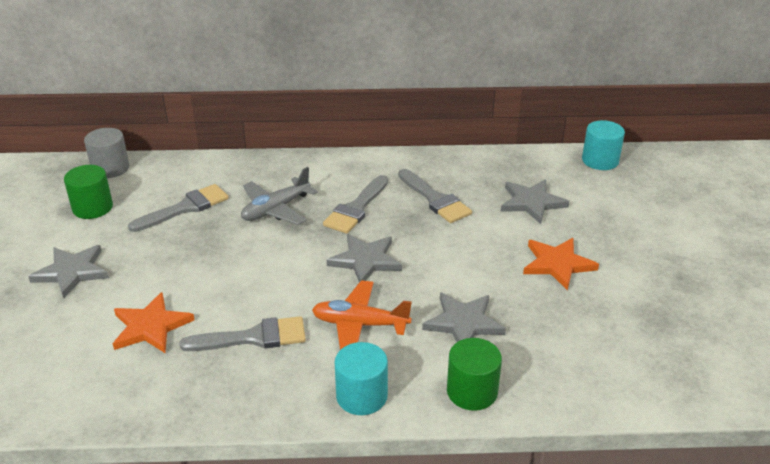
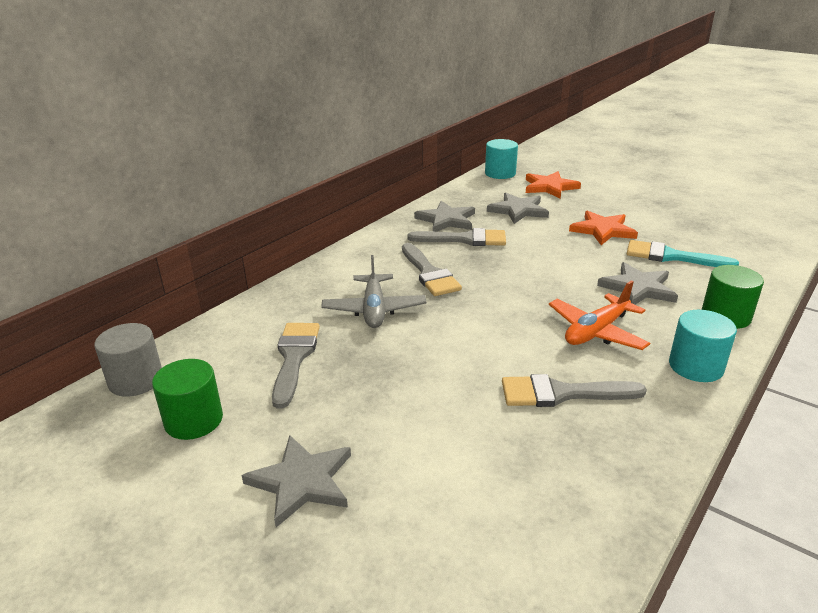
camera: 50 degrees left, 5 degrees down
orange star [113,292,194,353] -> orange star moved to [526,171,581,199]
grey brush [180,316,306,351] -> grey brush turned 120 degrees counterclockwise [502,374,647,407]
grey star [327,234,402,282] -> grey star moved to [414,201,475,232]
none -> turquoise brush [627,240,739,267]

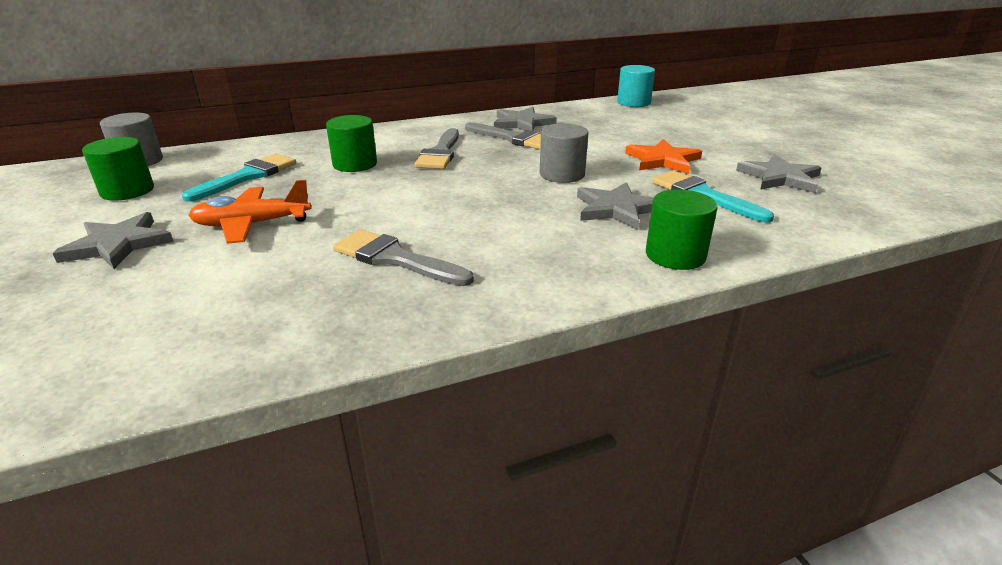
camera: 30 degrees right, 0 degrees up
grey brush [272,323,320,409] -> turquoise brush [182,154,296,202]
grey plane [321,255,426,328] -> green cylinder [326,115,377,172]
grey star [487,193,549,224] -> grey star moved to [736,154,821,193]
orange star [526,171,581,199] -> none
orange plane [549,280,650,350] -> orange plane moved to [188,180,311,244]
turquoise cylinder [669,310,737,382] -> none
none -> grey cylinder [540,123,588,183]

